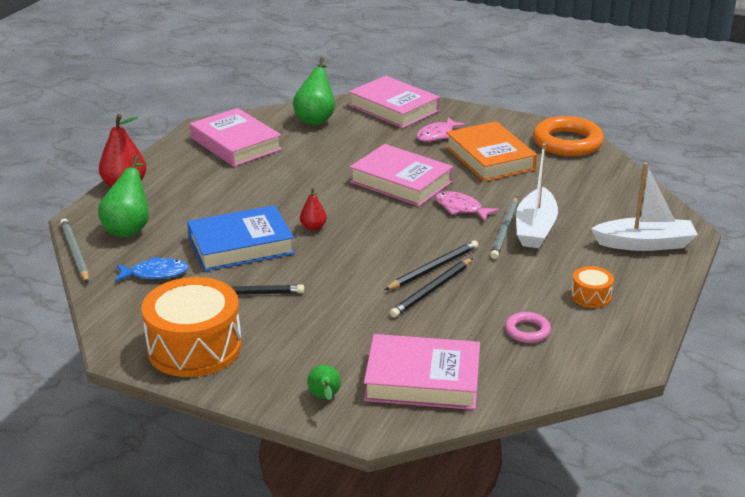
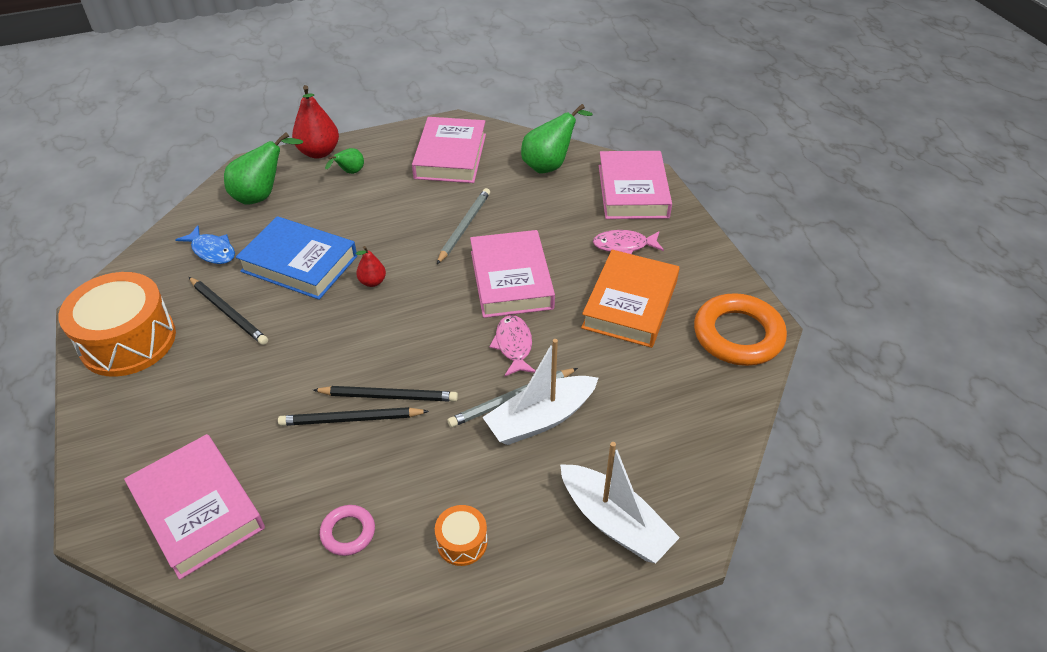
camera: 45 degrees right, 15 degrees up
grey pencil [60,219,89,283] -> grey pencil moved to [437,188,490,264]
green pear [307,365,341,400] -> green pear moved to [325,148,364,174]

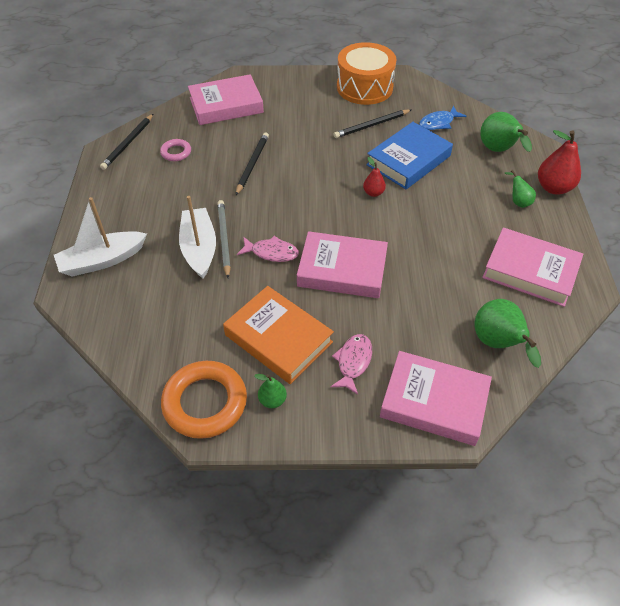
camera: 110 degrees right, 5 degrees up
black pencil [313,386,458,402] -> black pencil moved to [100,114,153,170]
orange drum [435,505,488,566] -> none
grey pencil [437,188,490,264] -> none
none -> green pear [254,374,287,408]

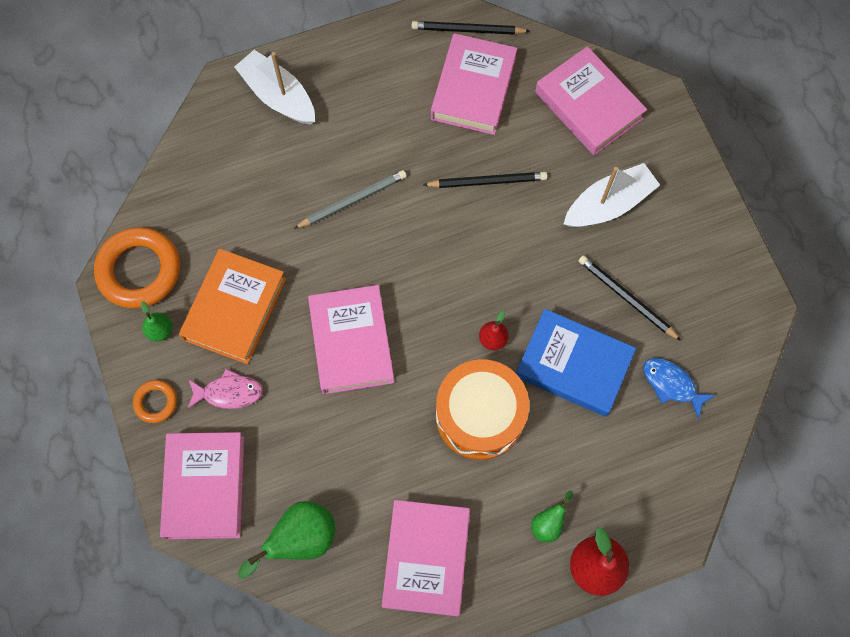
camera: 70 degrees right, 20 degrees up
pink ring [160,139,191,161] -> pink book [431,33,517,135]
white boat [179,196,216,279] -> white boat moved to [564,163,660,227]
pink fish [237,236,299,262] -> none
orange drum [337,42,396,105] -> orange drum moved to [436,359,529,460]
green pear [480,112,532,152] -> none
none -> orange ring [133,380,177,423]

